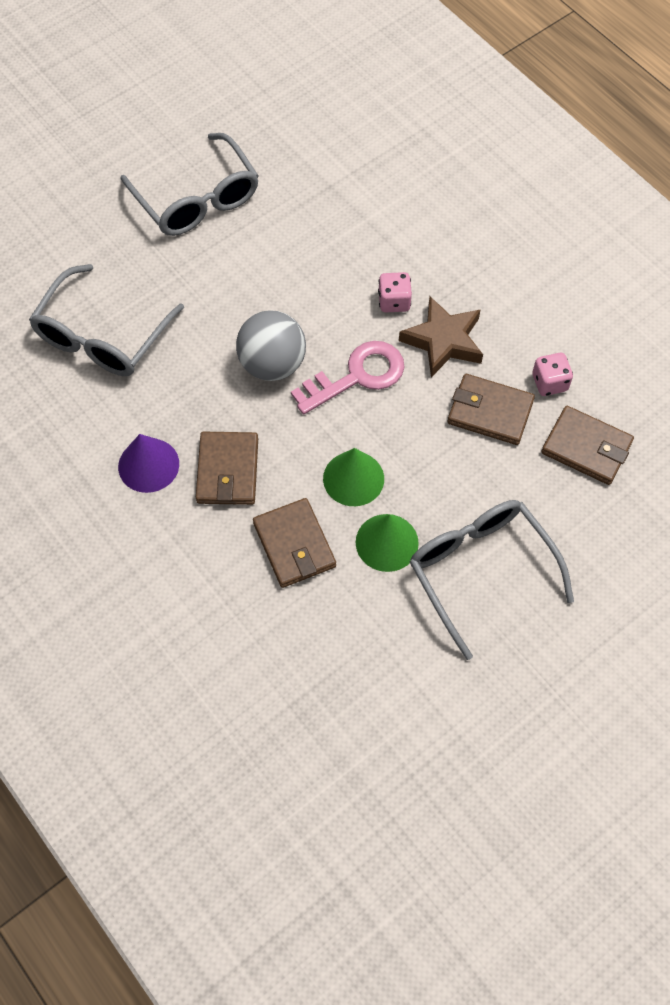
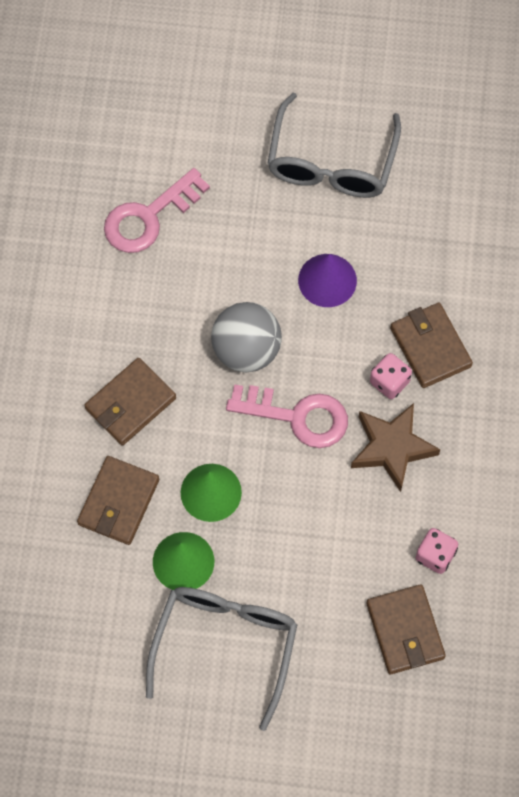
camera: 45 degrees right, 5 degrees up
grey glasses [29,264,184,376] -> pink key [104,168,210,253]
purple cone [118,434,179,493] -> purple cone moved to [298,254,357,307]
brown wallet [448,374,535,445] -> brown wallet moved to [390,303,473,388]

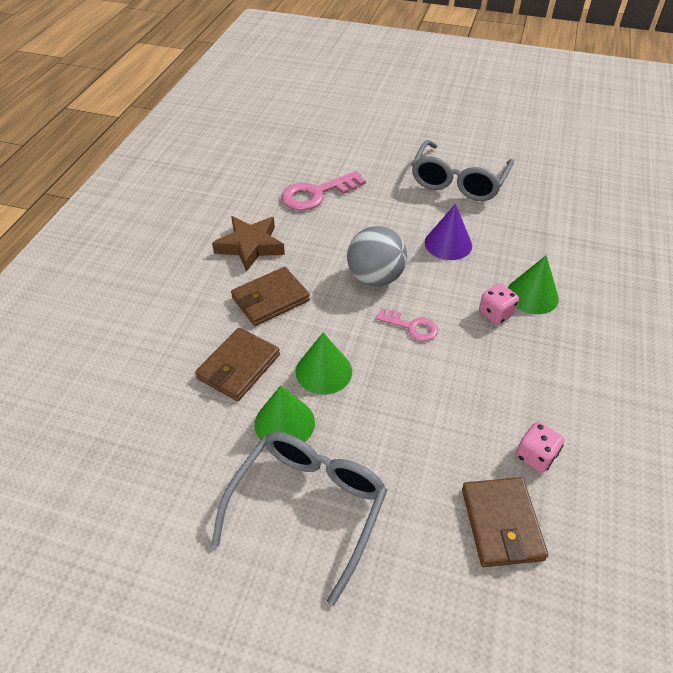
camera: 10 degrees right, 20 degrees down
pink key [226,384,348,448] -> pink key [376,308,438,341], size x0.59
brown star [351,403,440,492] -> brown star moved to [212,216,285,272]
brown wallet [390,303,473,388] -> green cone [508,255,559,314]

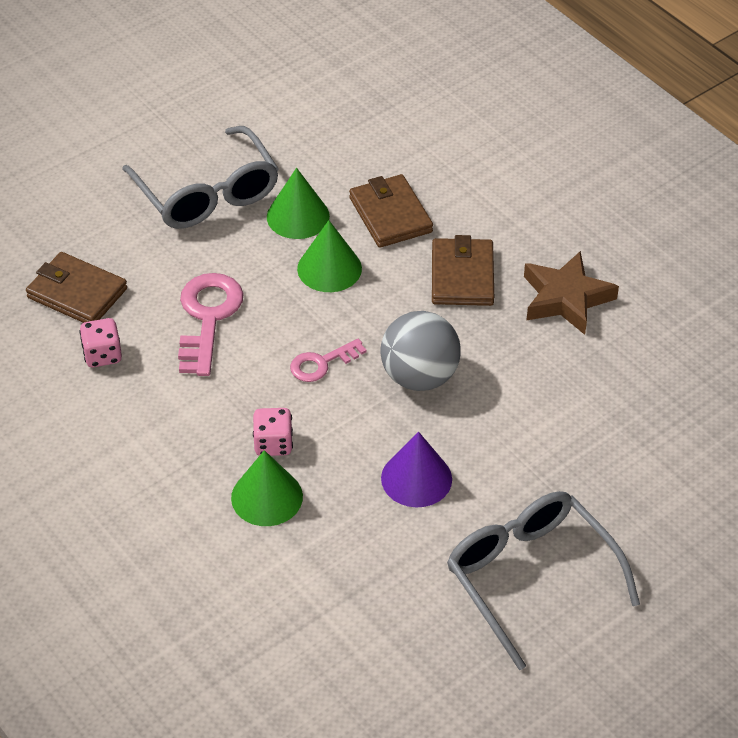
camera: 125 degrees right, 0 degrees up
pink key [282,171,366,211] -> pink key moved to [178,273,244,376]

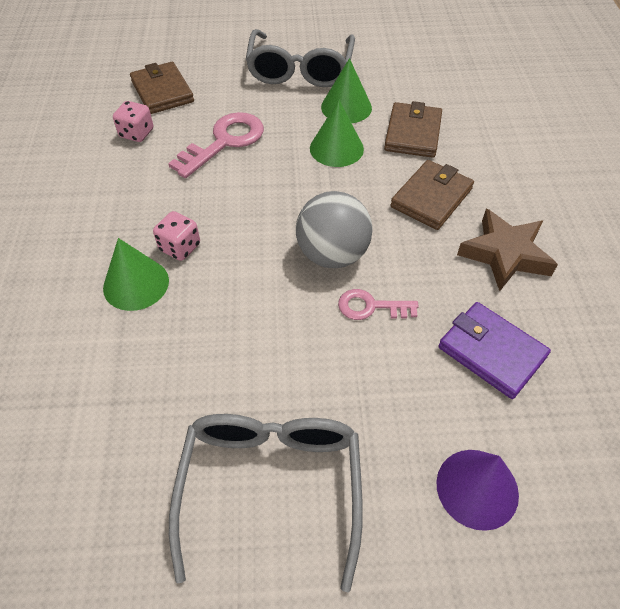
camera: 35 degrees right, 5 degrees up
pink key [290,338,367,382] -> pink key moved to [338,289,419,320]
purple cone [381,432,452,507] -> purple cone moved to [436,450,519,531]
none -> purple wallet [439,302,551,399]

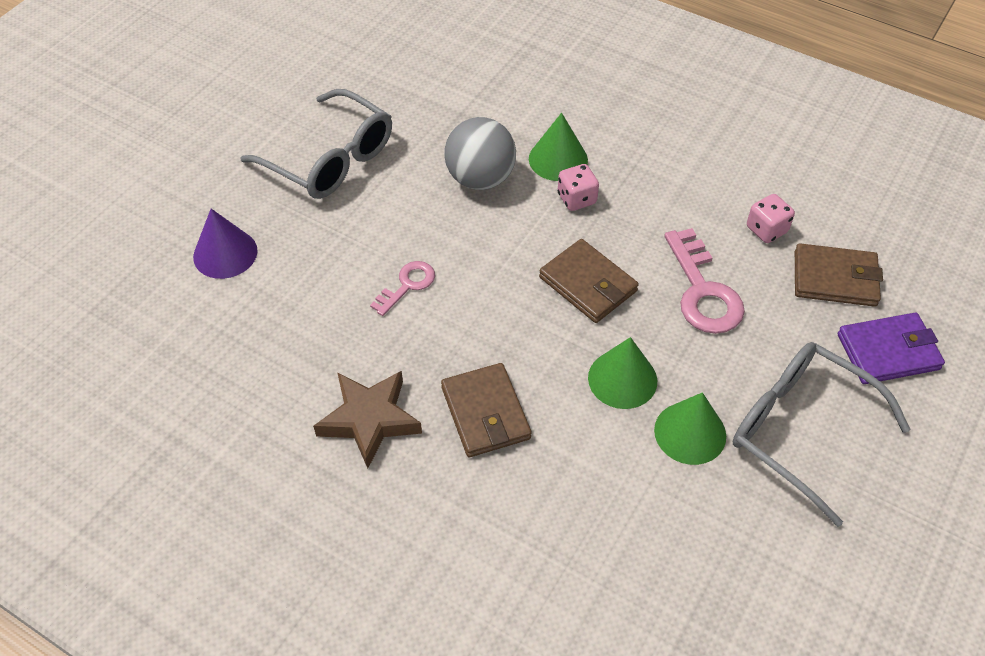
camera: 125 degrees right, 0 degrees up
grey ball [296,191,372,268] -> grey ball moved to [444,117,516,190]
brown wallet [384,101,442,158] -> brown wallet moved to [539,239,639,323]
purple wallet [439,302,551,399] -> purple wallet moved to [838,313,945,384]

